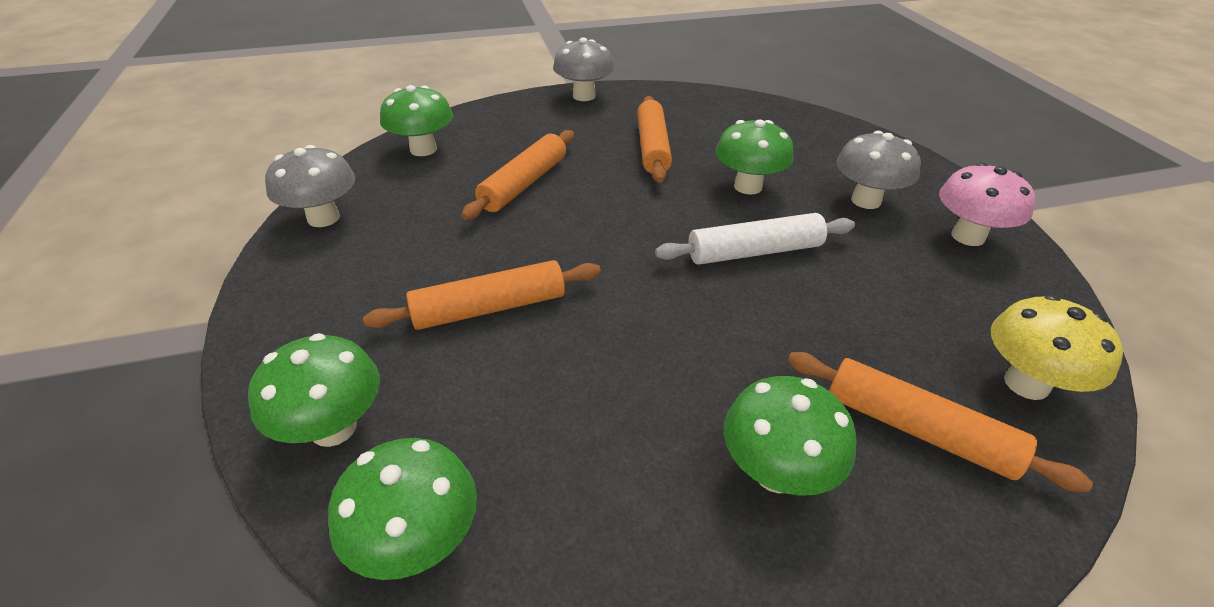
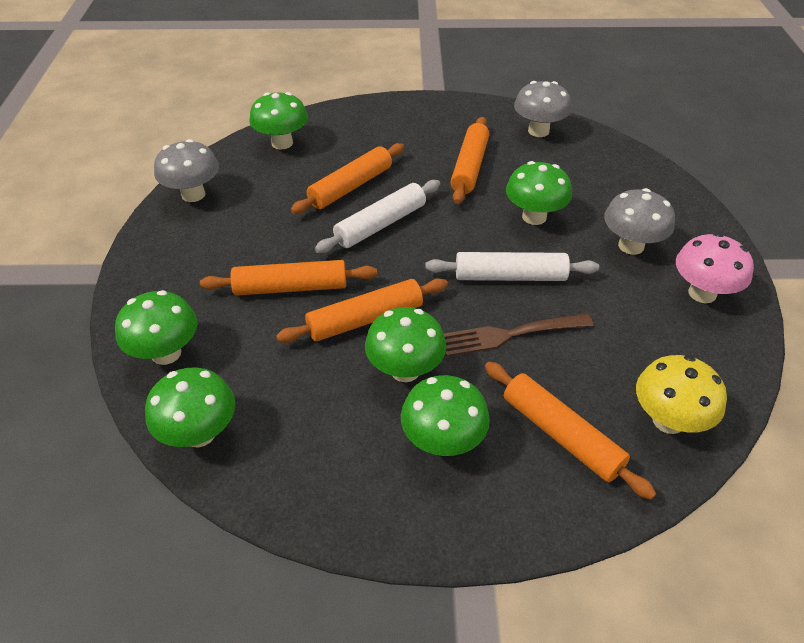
camera: 15 degrees right, 5 degrees up
grey mushroom [553,38,614,101] -> grey mushroom moved to [514,81,572,137]
none -> orange rolling pin [276,278,448,343]
none -> white rolling pin [315,180,440,253]
none -> green mushroom [365,307,446,382]
none -> brown fork [444,314,594,357]

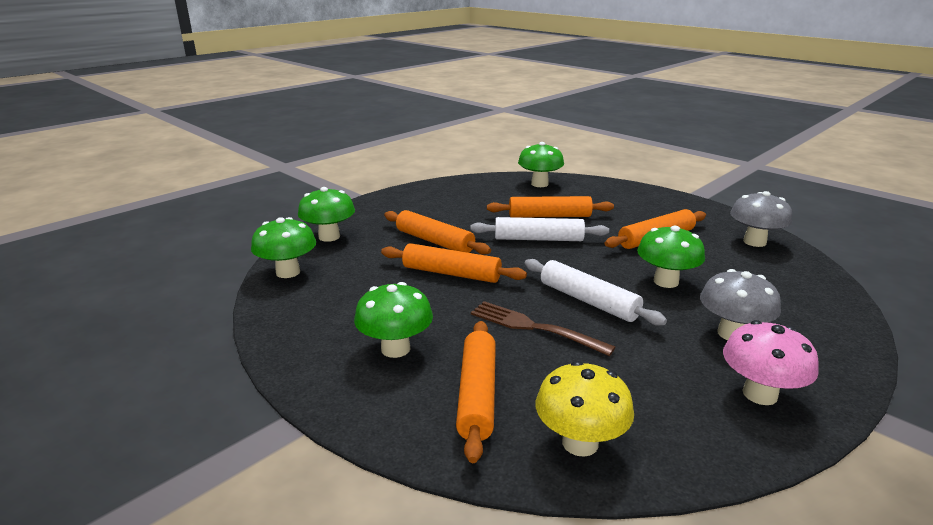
camera: 45 degrees right, 20 degrees down
grey mushroom [154,139,219,202] -> none
green mushroom [365,307,446,382] -> none

